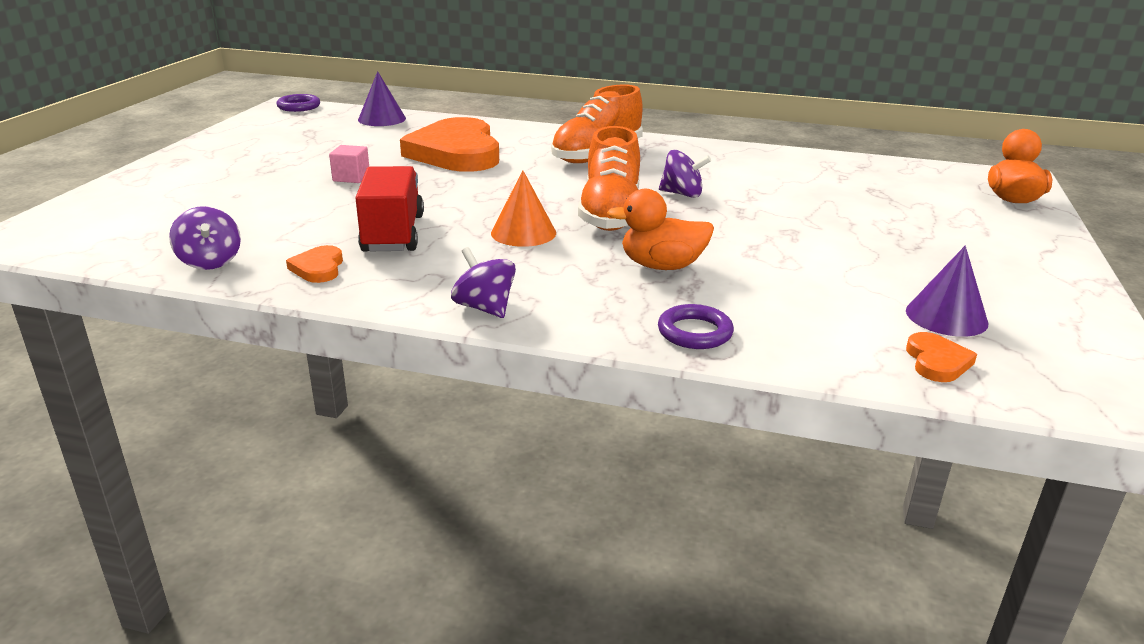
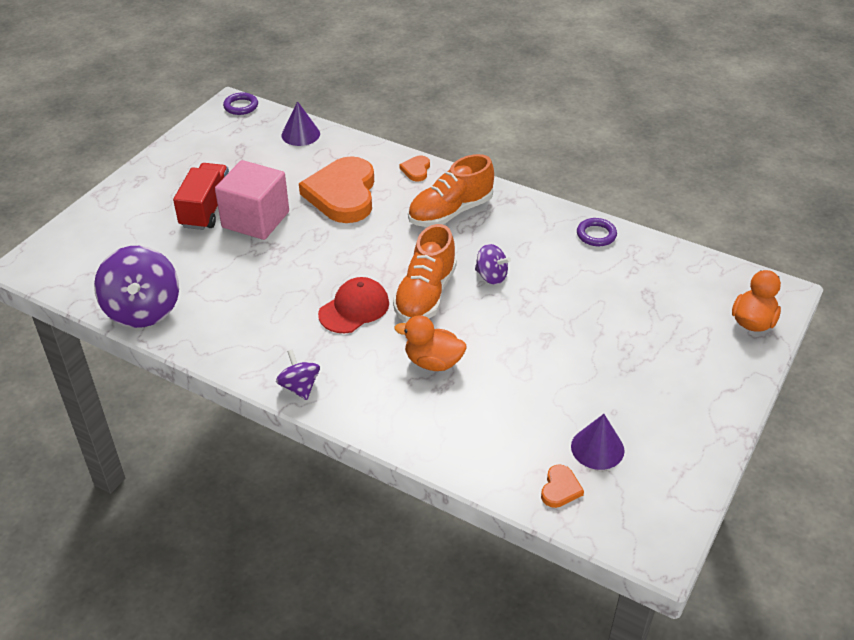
camera: 15 degrees right, 15 degrees up
purple spinning top [169,206,241,270] -> purple spinning top [94,246,179,328], size x1.88
orange heart [286,245,343,283] -> orange heart moved to [399,156,430,181]
pink cube [329,145,369,183] -> pink cube [215,160,289,240], size x2.34
red truck [355,166,424,252] -> red truck moved to [173,163,229,230]
orange cone [491,171,556,247] -> red cap [318,277,389,333]
purple ring [658,304,734,349] -> purple ring moved to [577,218,617,246]

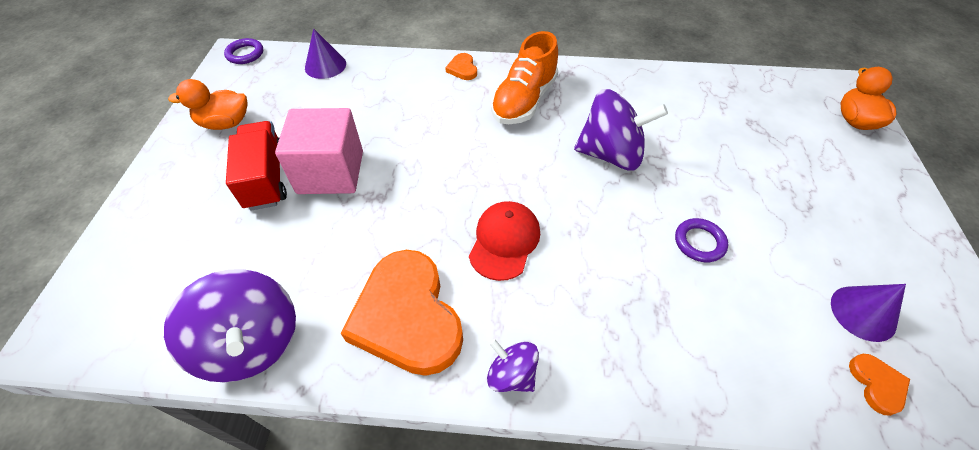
camera: 25 degrees left, 10 degrees up
orange heart [299,156,374,223] -> orange heart moved to [341,250,463,376]
orange shoe [393,224,457,323] -> none
orange duck [394,315,466,371] -> orange duck moved to [168,79,248,130]
purple spinning top [475,244,511,285] -> purple spinning top [574,89,668,171], size x1.88
purple ring [577,218,617,246] -> purple ring moved to [675,218,728,262]

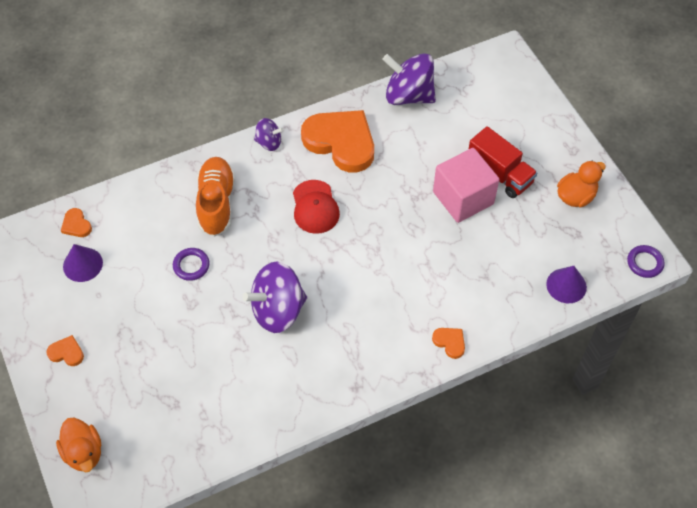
camera: 150 degrees right, 5 degrees up
orange shoe [491,31,558,124] -> orange shoe moved to [196,157,235,237]
none -> orange heart [46,335,84,366]

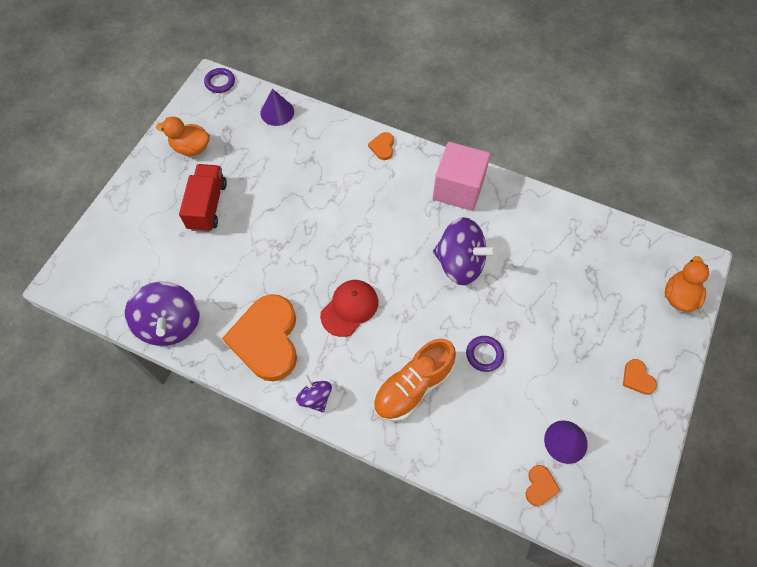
camera: 130 degrees left, 5 degrees up
pink cube [433,148,499,223] -> pink cube moved to [433,142,490,211]

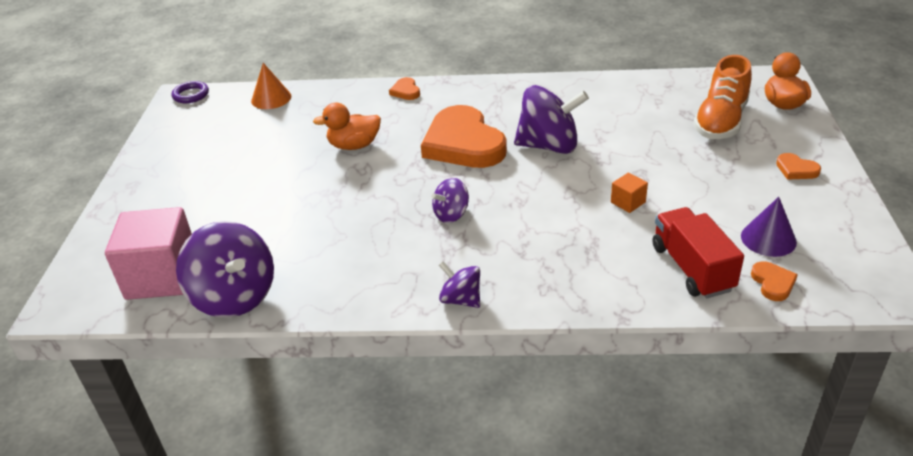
camera: 20 degrees left, 25 degrees down
orange duck [156,117,210,156] -> orange duck moved to [313,102,381,150]
red truck [179,164,227,232] -> red truck moved to [653,207,744,298]
orange heart [223,294,297,382] -> orange heart moved to [421,105,507,168]
purple cone [261,89,294,126] -> orange cone [251,63,292,109]
red cap [320,280,378,337] -> purple spinning top [431,178,469,223]
orange shoe [373,338,456,422] -> orange shoe moved to [693,55,752,139]
pink cube [433,142,490,211] -> pink cube moved to [105,207,192,300]
purple ring [466,336,504,372] -> orange cube [611,173,648,213]

